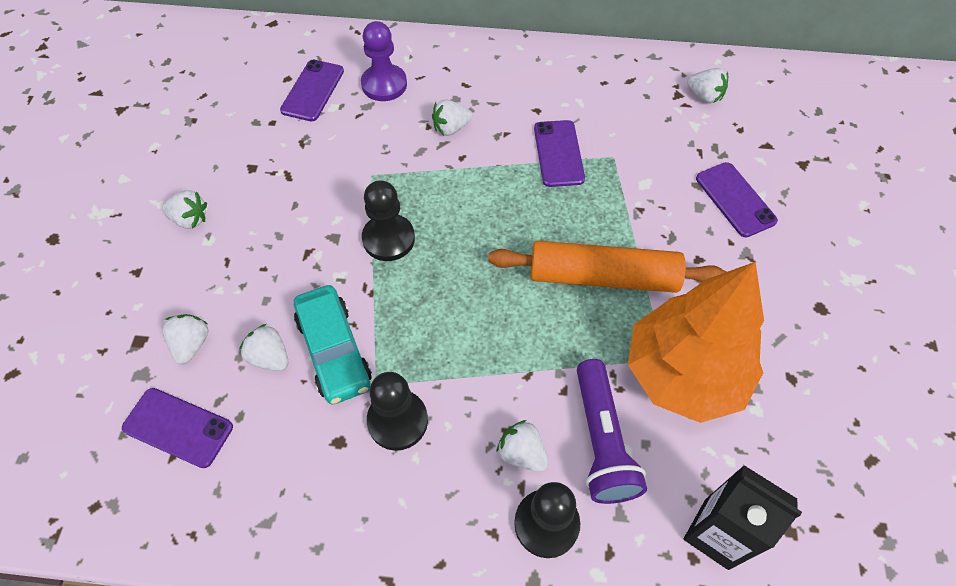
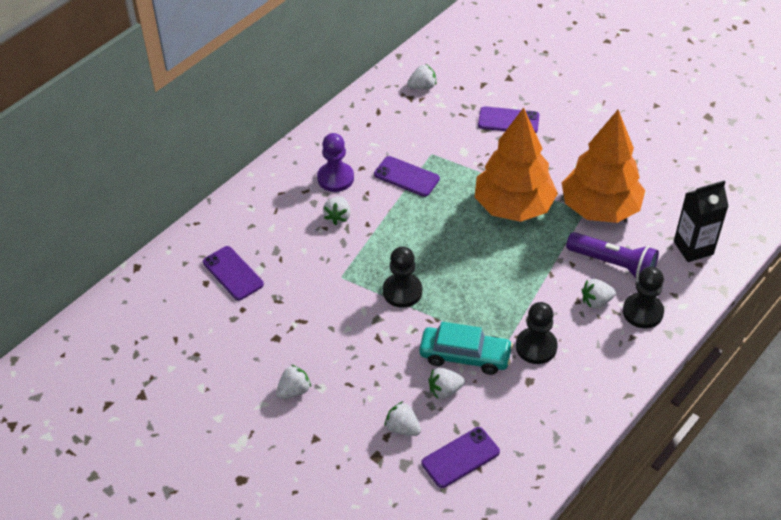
camera: 55 degrees left, 10 degrees down
purple pawn [361,21,407,101] -> purple pawn moved to [317,133,354,192]
orange rolling pin [488,241,726,293] -> orange tree [475,108,558,222]

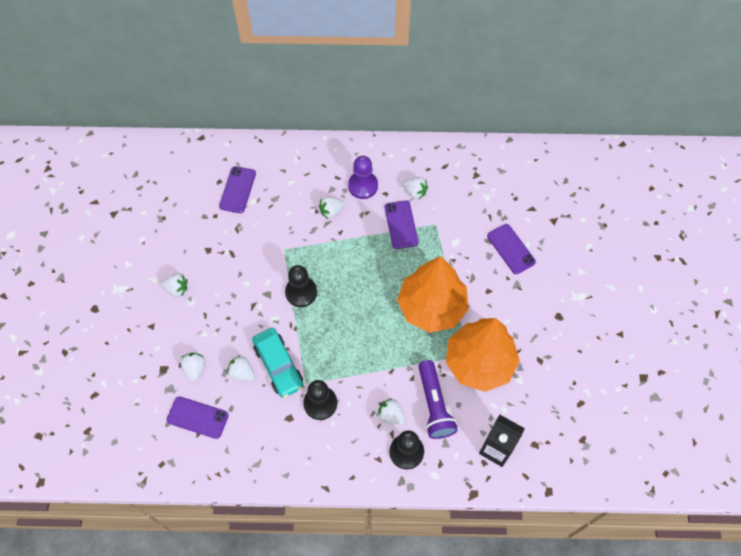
camera: 50 degrees right, 15 degrees up
white strawberry [407,64,437,89] -> white strawberry moved to [402,177,428,199]

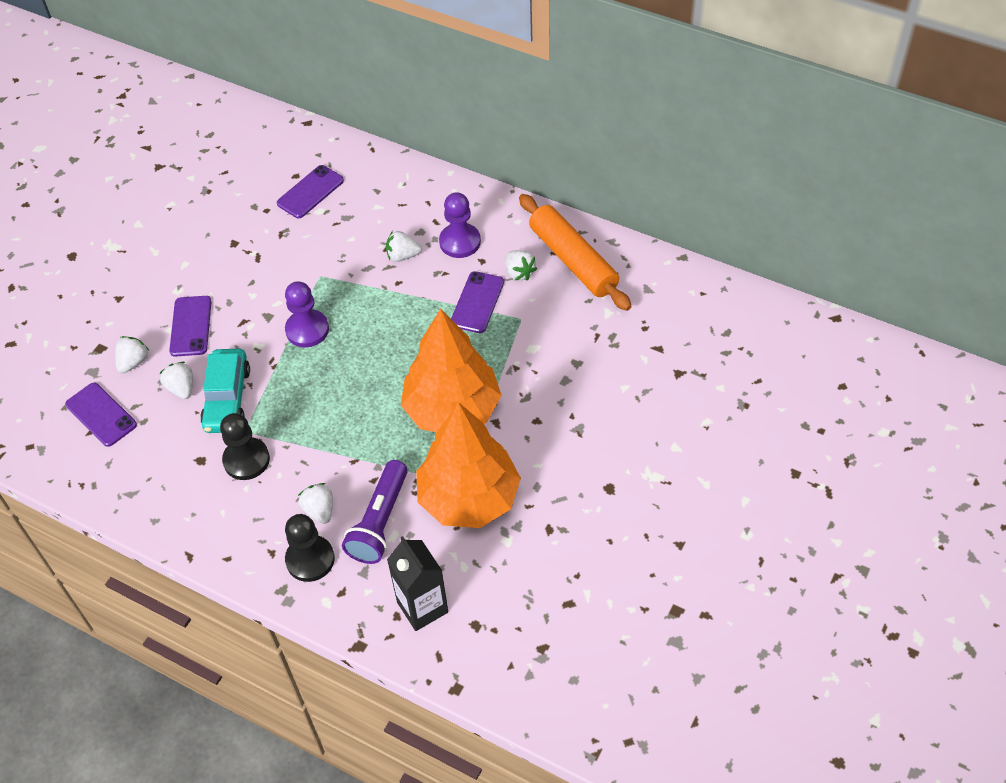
camera: 30 degrees right, 10 degrees down
white strawberry [160,273,187,297] -> none
black pawn [285,265,317,307] -> purple pawn [285,281,329,347]
purple phone [487,224,536,274] -> purple phone moved to [169,296,212,357]
none -> orange rolling pin [519,194,632,311]

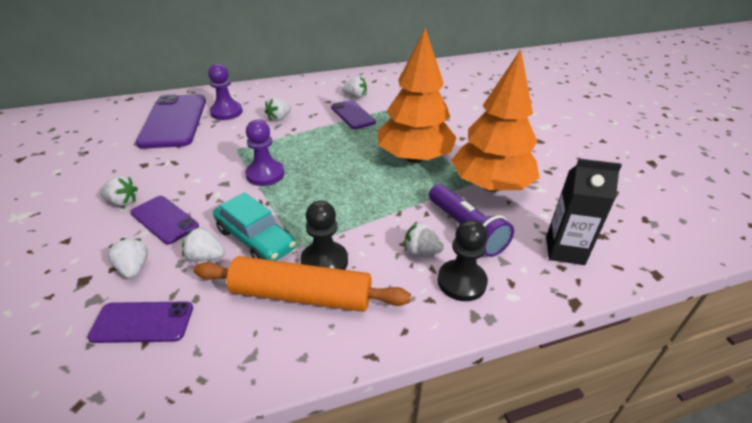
camera: 50 degrees left, 15 degrees down
purple phone [277,165,344,218] -> purple phone [136,94,206,149], size x1.80
purple pawn [439,192,481,258] -> purple pawn moved to [208,64,243,120]
orange rolling pin [519,194,632,311] -> orange rolling pin moved to [193,256,411,312]
none -> white strawberry [100,176,138,206]

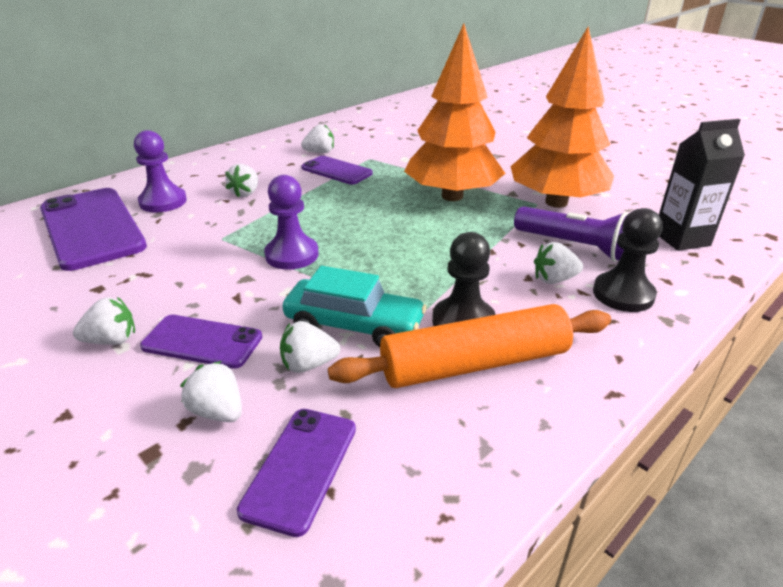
camera: 25 degrees left, 5 degrees down
purple phone [87,301,193,343] -> purple phone turned 45 degrees counterclockwise [237,409,356,537]

